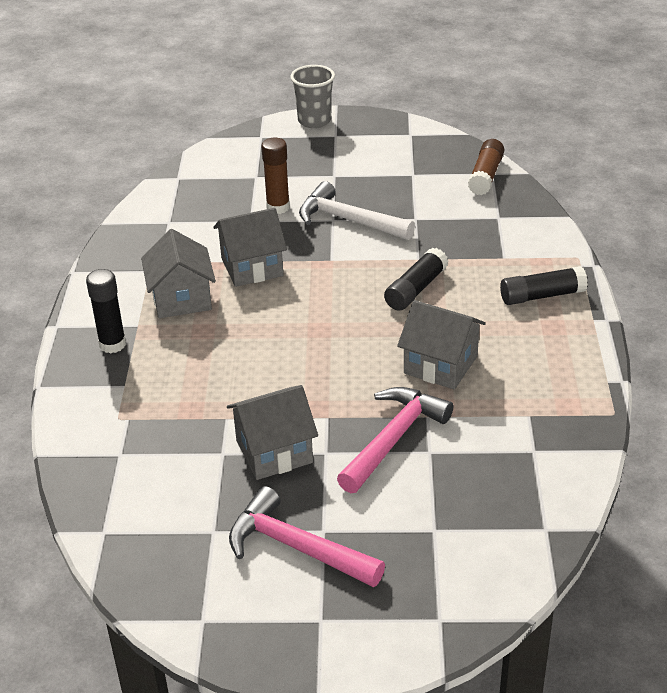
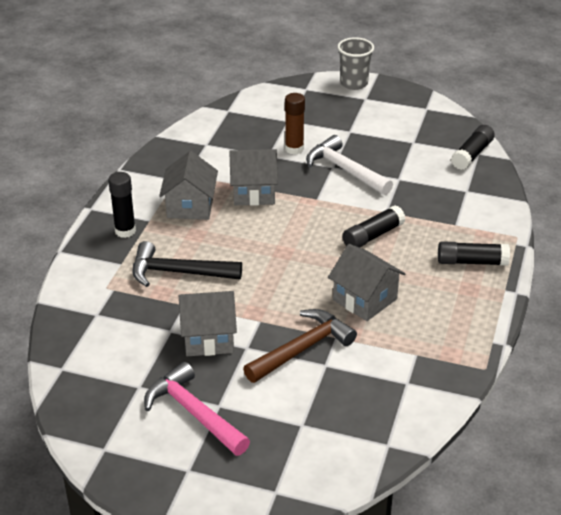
camera: 15 degrees right, 0 degrees up
pink hammer [337,387,454,493] -> brown hammer [243,309,357,383]
brown glue stick [468,139,504,195] -> black glue stick [451,125,495,170]
none -> black hammer [133,241,242,287]

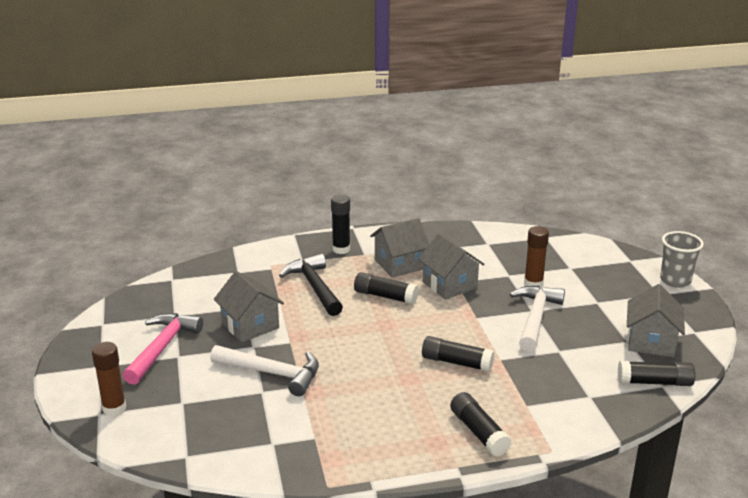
camera: 60 degrees right, 10 degrees down
brown hammer [243,309,357,383] -> white hammer [210,345,319,396]
grey house [328,244,405,321] -> grey house moved to [627,284,685,357]
none -> brown glue stick [92,342,126,416]
none -> black glue stick [354,272,419,304]

